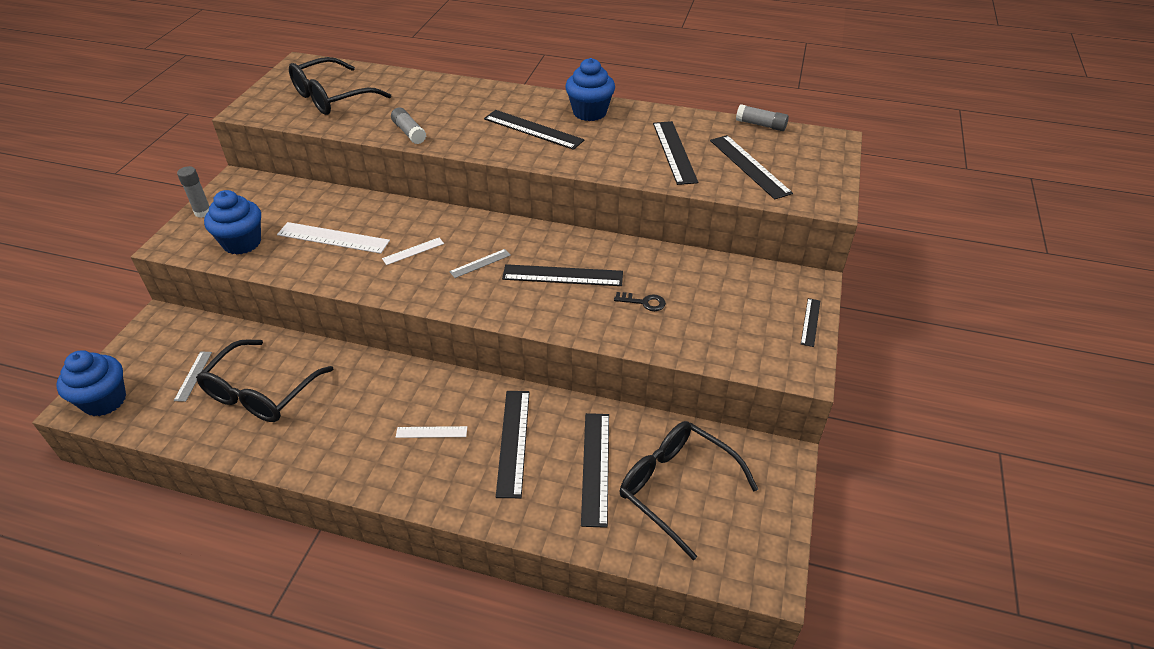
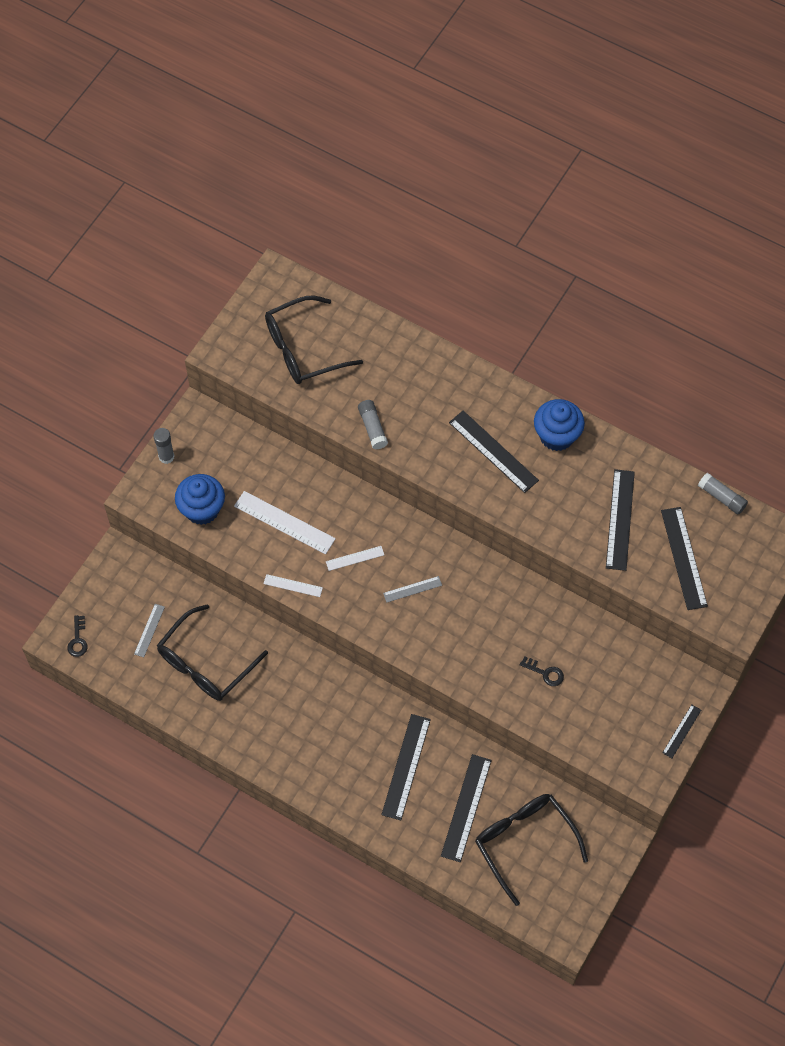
camera: 15 degrees right, 20 degrees up
blue cupcake [56,350,126,416] -> black key [67,615,88,657]
white ruler [396,426,467,438] -> white ruler moved to [263,574,323,597]
black ruler [502,264,623,286] -> none

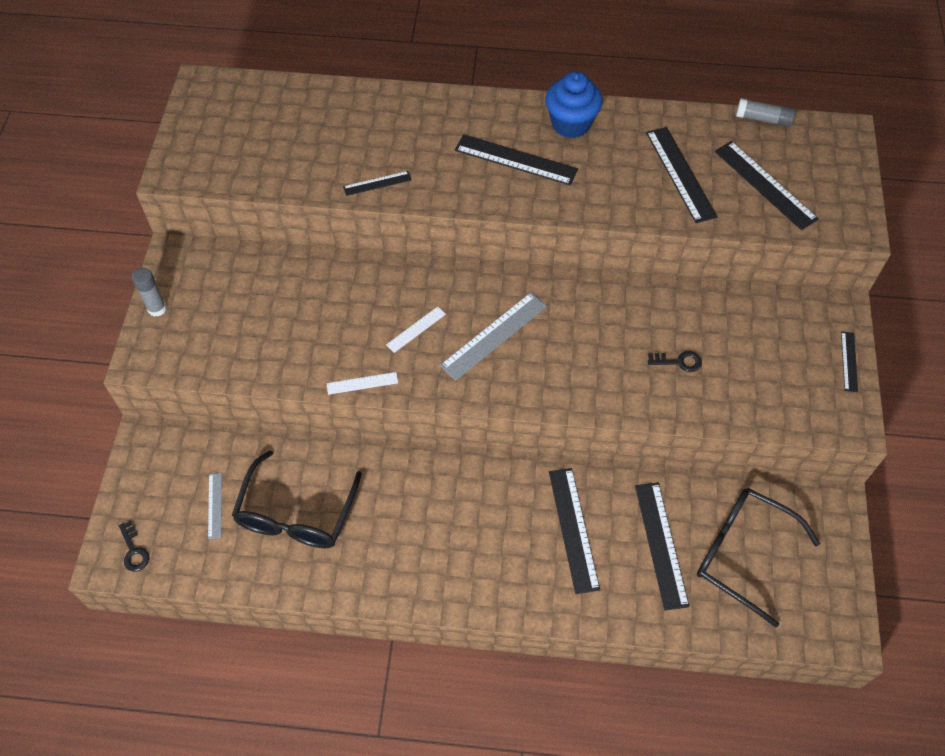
camera: 25 degrees left, 5 degrees down
blue cupcake [175,474,225,525] -> none
white ruler [234,491,336,554] -> none
black glasses [265,295,363,384] -> none
grey glue stick [358,400,388,450] -> black ruler [343,171,411,196]
grey ruler [383,576,442,603] -> grey ruler [440,292,547,381], size x1.85

